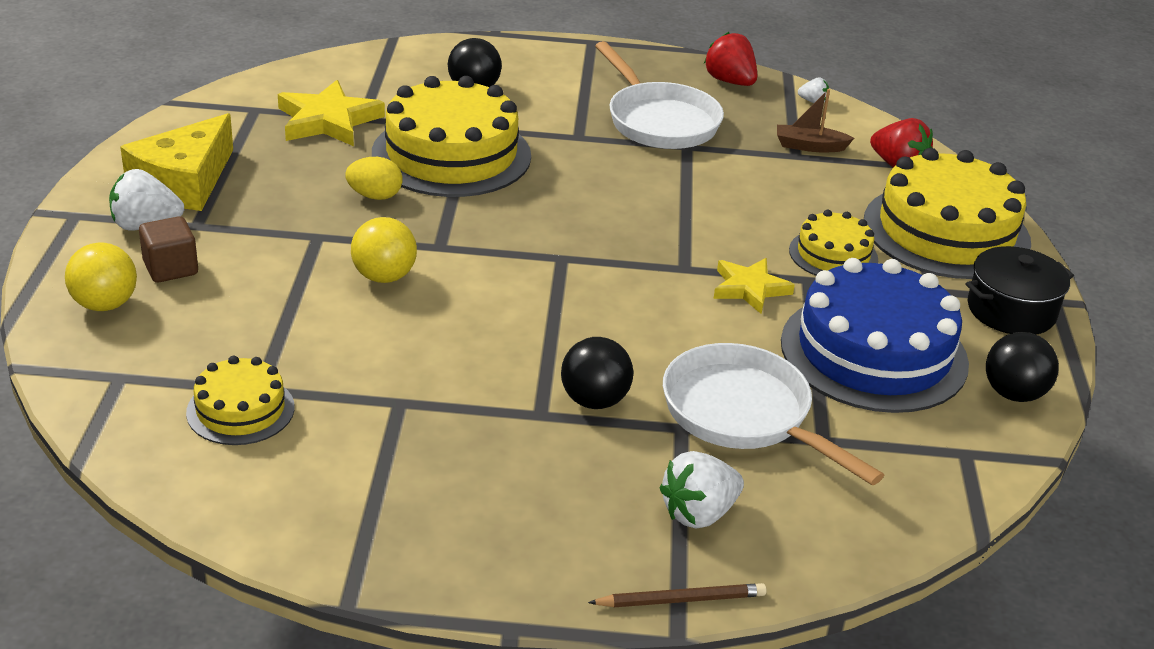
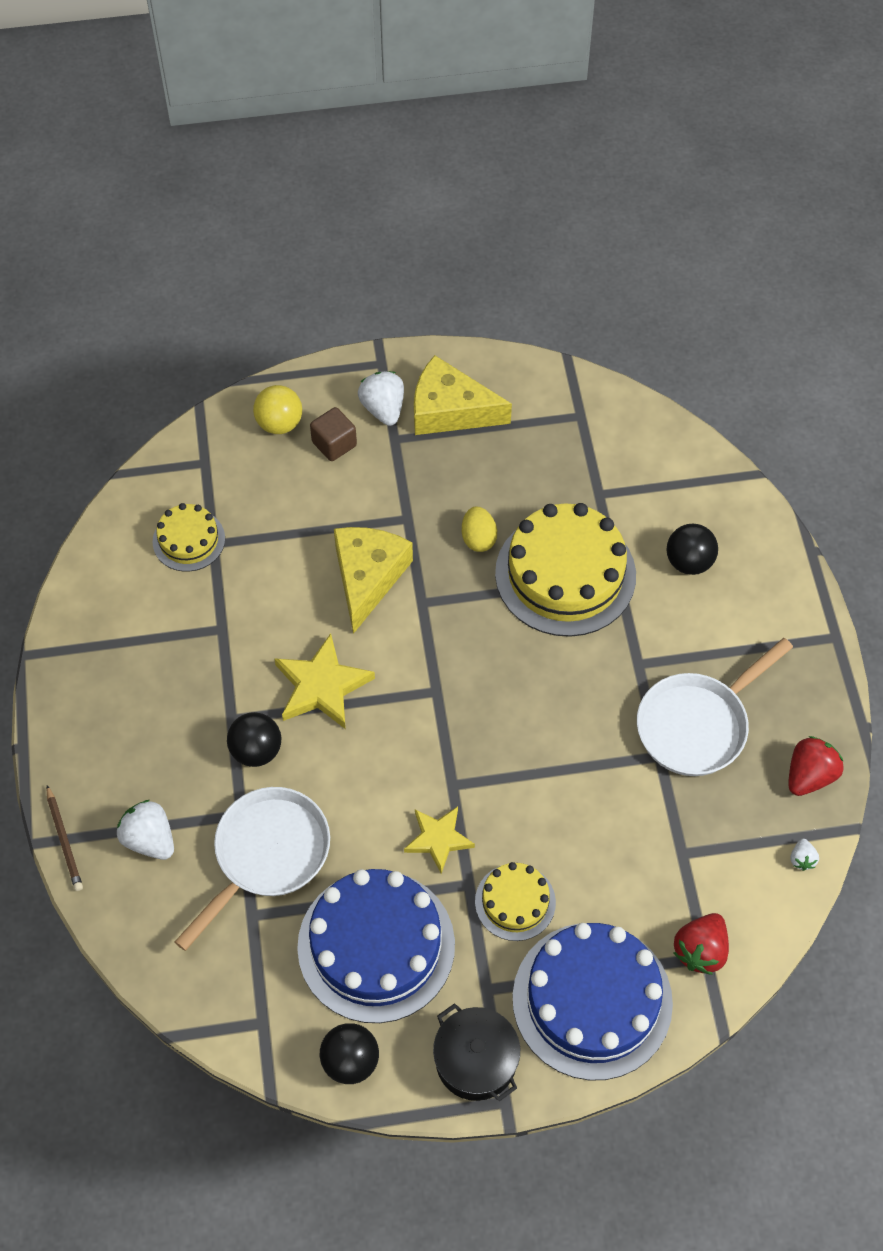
camera: 80 degrees right, 25 degrees up
yellow star [278,80,385,146] -> yellow star moved to [274,633,375,729]
yellow ball [351,217,417,283] -> yellow cheese [334,527,413,634]
brown boat [777,89,854,152] -> none
yellow cake [864,148,1031,279] -> blue cake [512,923,673,1081]

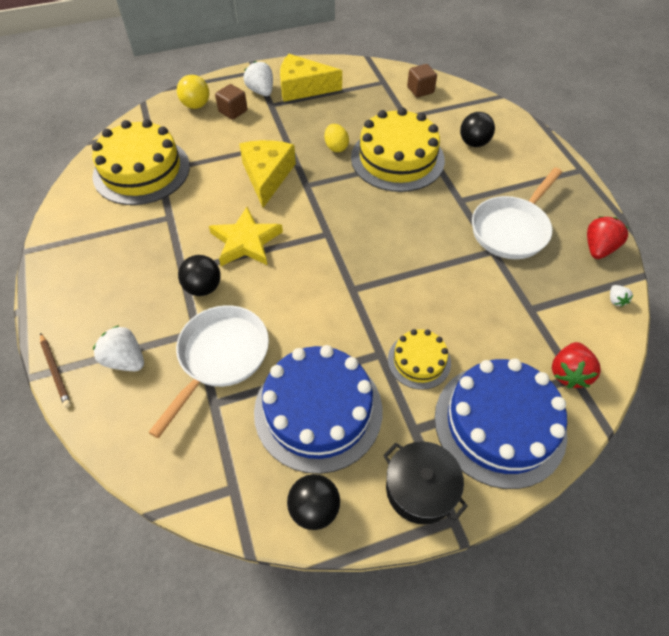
camera: 10 degrees left, 5 degrees down
yellow cake [153,503,225,572] -> yellow cake [92,119,190,205], size x1.92
yellow star [404,807,475,874] -> none
none -> brown cube [407,64,437,97]

